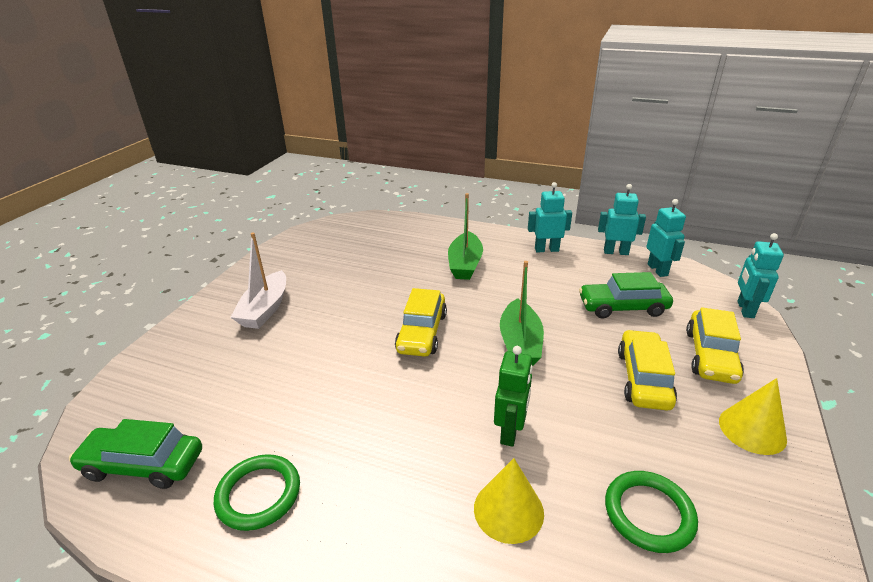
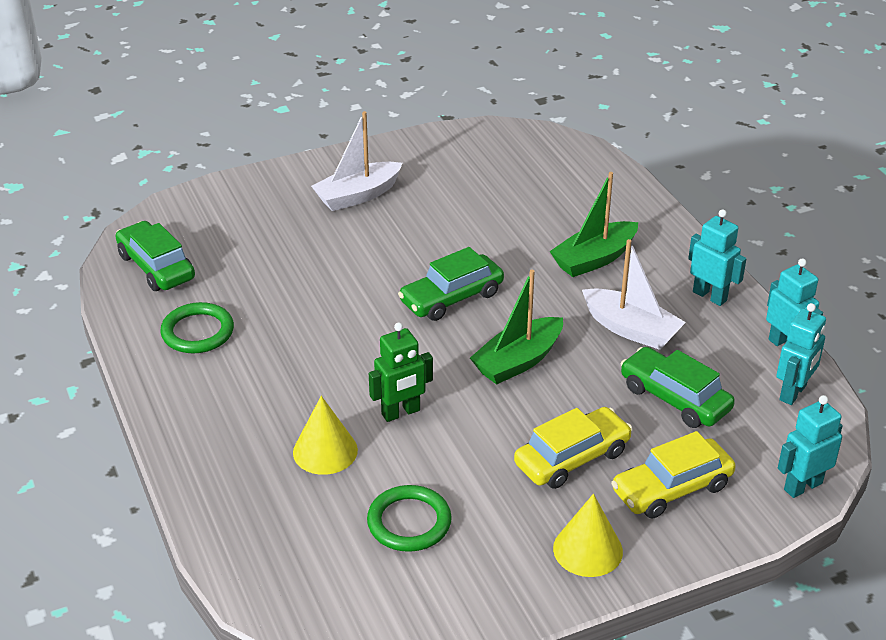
camera: 45 degrees right, 5 degrees up
yellow car [395,288,447,357] -> green car [398,247,504,321]
none -> white boat [582,239,686,350]

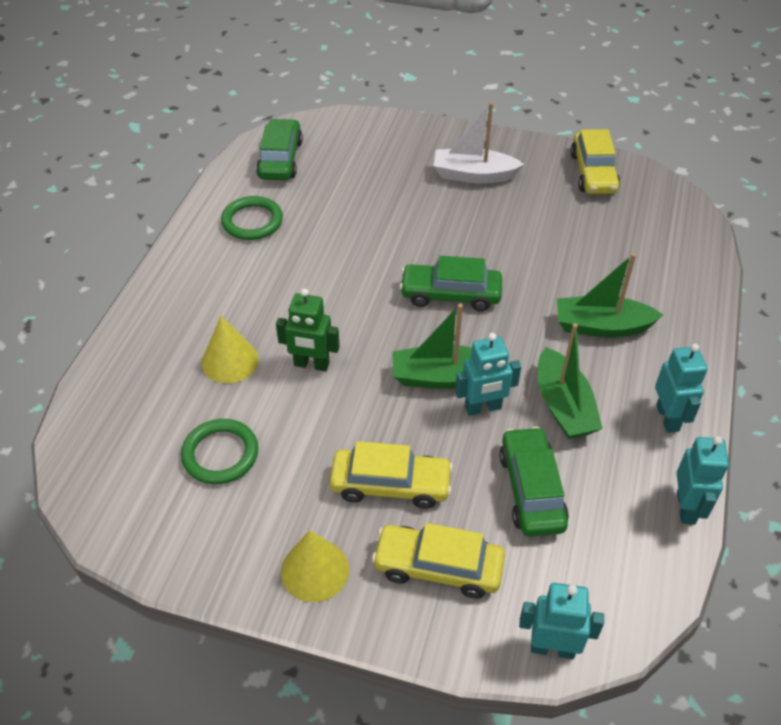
camera: 40 degrees right, 10 degrees up
white boat [582,239,686,350] -> green boat [537,323,603,439]
turquoise robot [776,303,826,405] -> turquoise robot moved to [455,333,521,416]
none -> yellow car [571,129,620,194]

